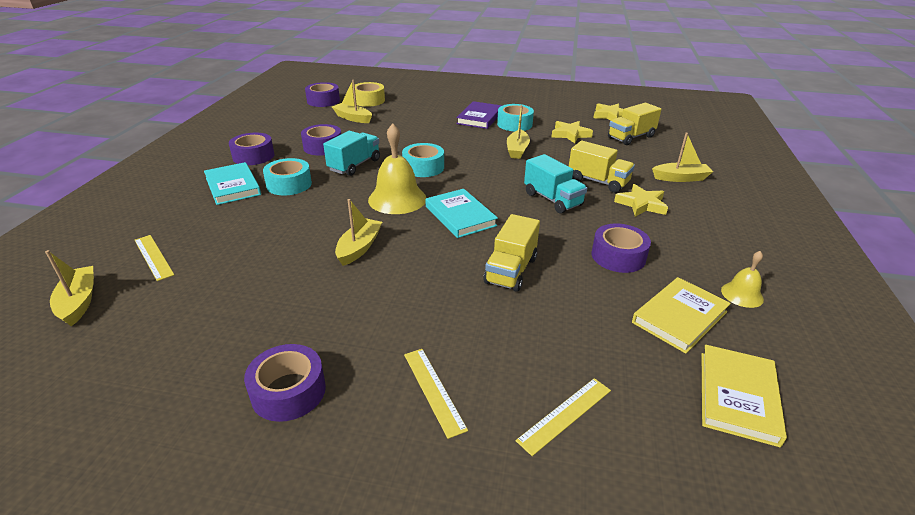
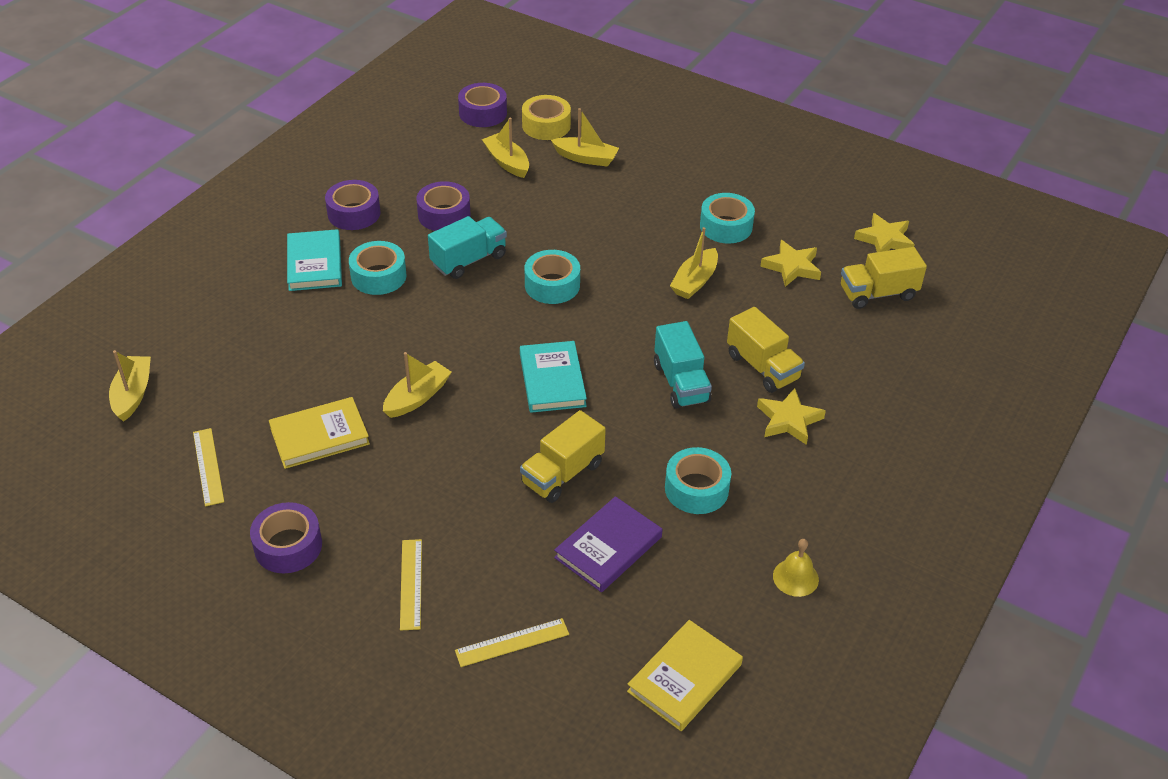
camera: 20 degrees right, 10 degrees up
yellow ruler [135,235,174,281] -> yellow ruler moved to [193,428,224,507]
yellow bell [368,124,426,214] -> none
purple book [456,101,502,129] -> purple book moved to [554,496,662,592]
purple tape [592,224,651,273] -> turquoise tape [665,447,731,514]
yellow book [632,277,731,354] -> yellow book moved to [269,397,370,469]
yellow boat [652,133,713,182] -> yellow boat moved to [551,108,619,167]

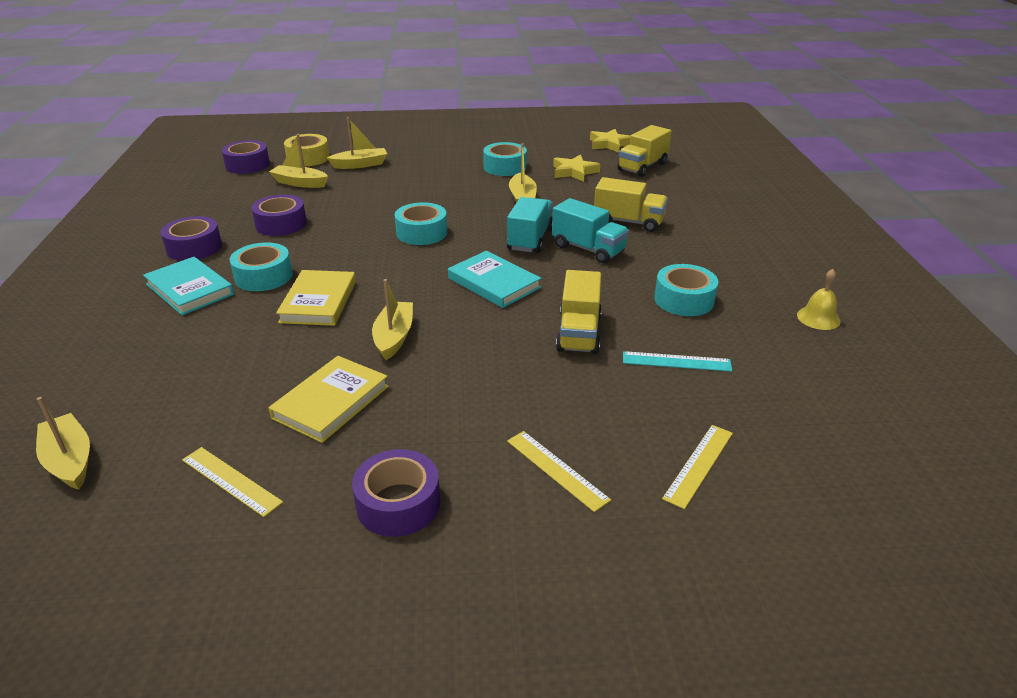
camera: 35 degrees left, 10 degrees down
turquoise truck [428,216,507,279] -> turquoise truck moved to [507,197,553,253]
purple book [554,496,662,592] -> turquoise ruler [623,351,732,372]
yellow book [627,620,743,731] -> yellow book moved to [276,270,356,326]
yellow star [757,388,826,445] -> none

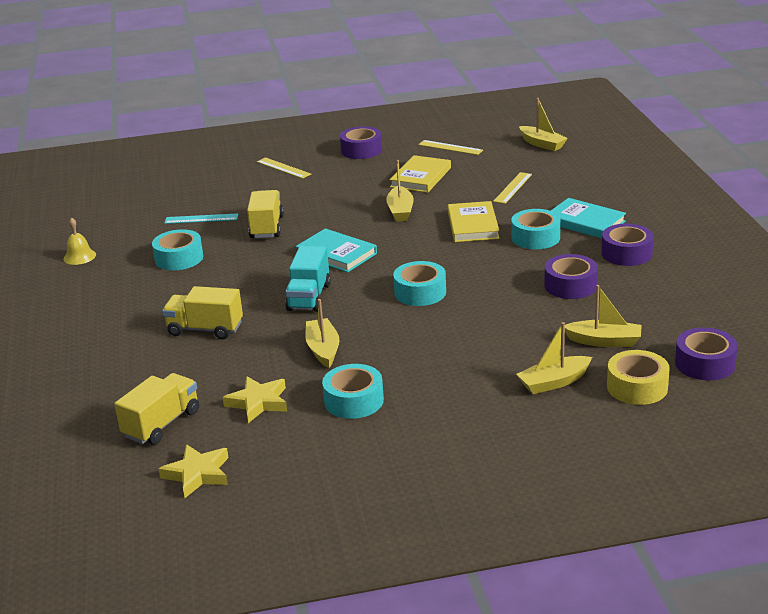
camera: 175 degrees right, 5 degrees down
turquoise truck [552,198,629,263] -> none
yellow ruler [662,425,733,509] -> yellow ruler moved to [493,172,532,204]

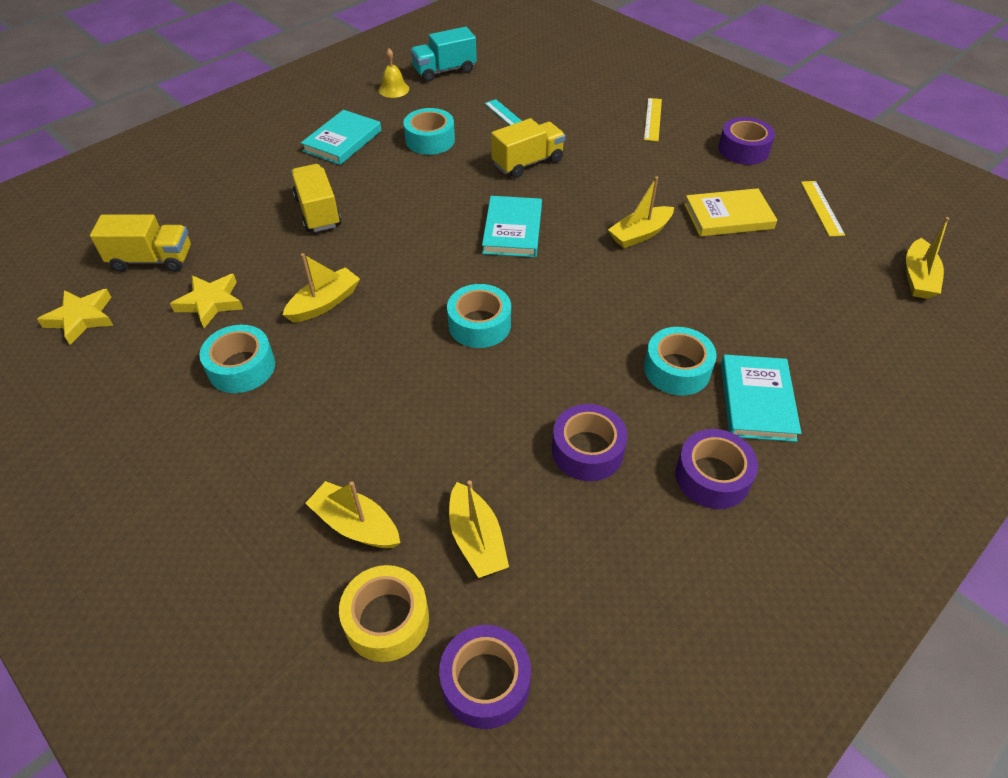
camera: 55 degrees right, 20 degrees up
turquoise truck [285,246,331,312] -> turquoise truck moved to [410,27,477,82]
yellow book [448,201,500,242] -> none
yellow ruler [493,172,532,204] -> none
none -> turquoise book [301,110,381,165]

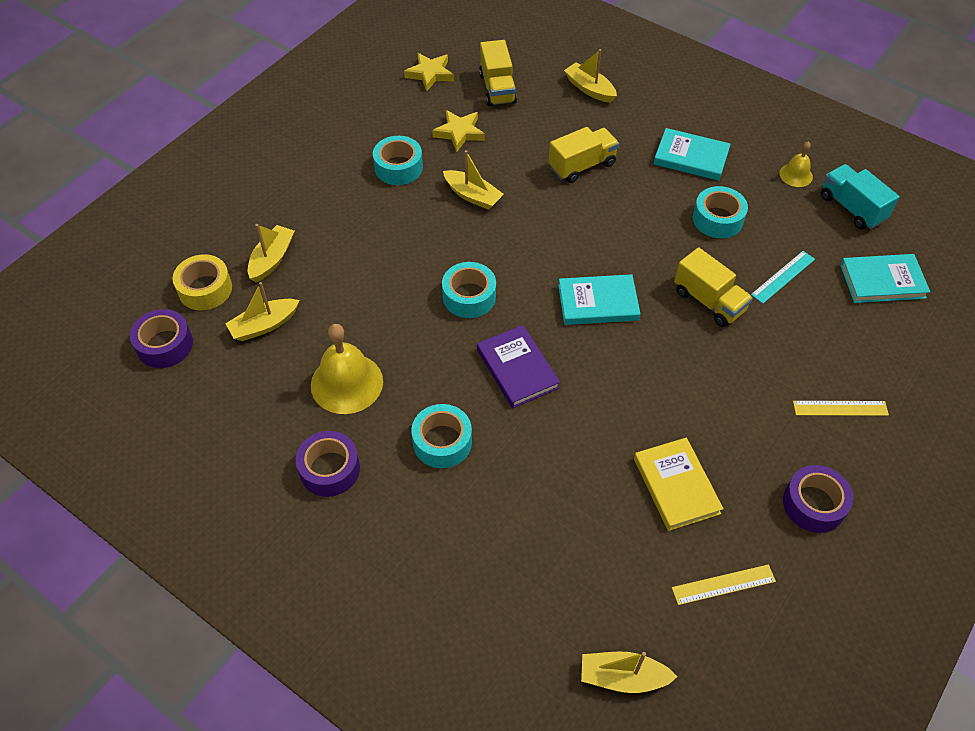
camera: 80 degrees right, 5 degrees up
purple tape [552,404,627,481] -> yellow bell [311,324,383,414]
yellow boat [608,176,674,248] -> yellow boat moved to [564,49,617,103]
turquoise book [721,355,801,442] -> turquoise book moved to [840,254,930,303]
none -> purple book [477,325,560,408]

